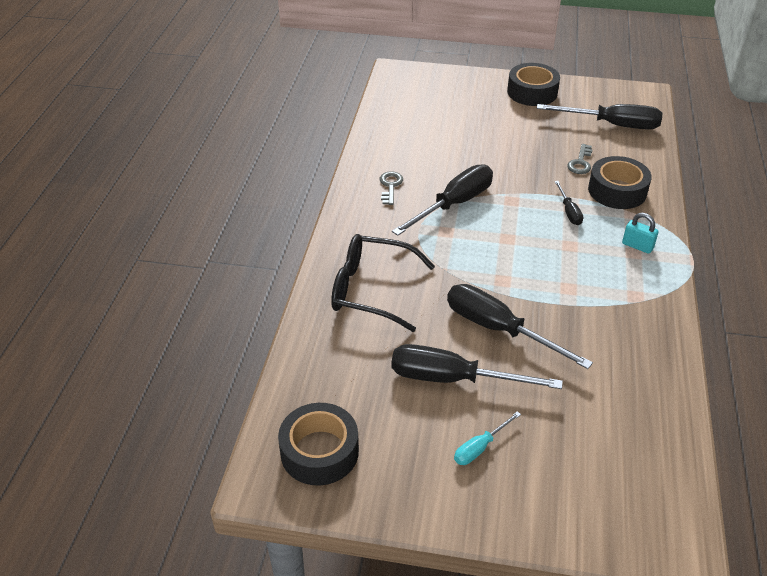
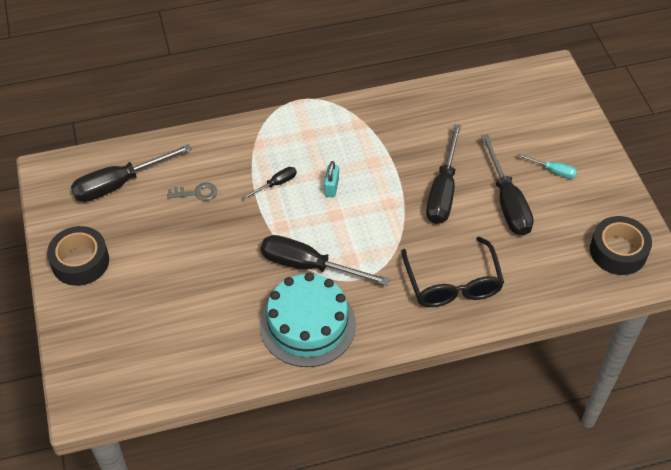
camera: 115 degrees left, 10 degrees up
grey key [380,171,403,205] -> turquoise cake [260,272,356,367]
black screwdriver [537,104,662,130] -> black screwdriver turned 105 degrees counterclockwise [71,144,192,202]
black tape [588,156,652,209] -> none
turquoise padlock [622,213,659,254] -> turquoise padlock moved to [324,161,339,198]

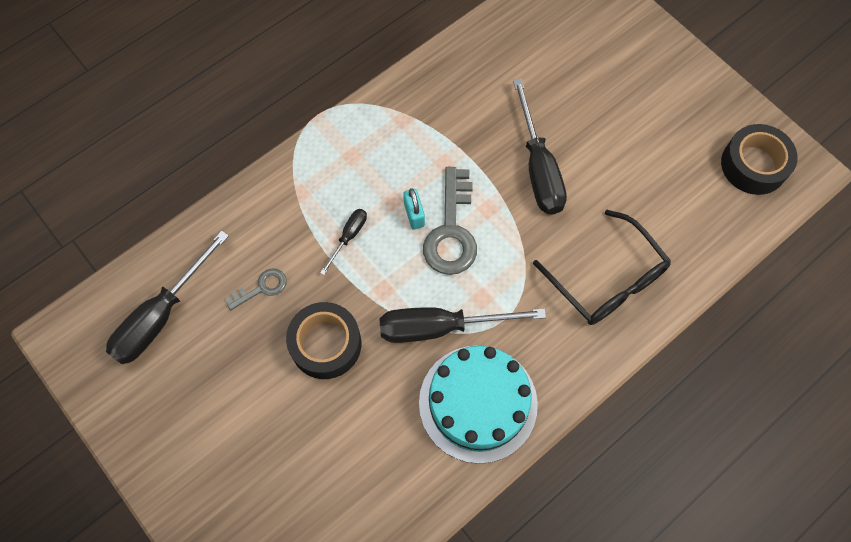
camera: 25 degrees left, 15 degrees up
black tape [47,226,109,286] -> black tape moved to [286,302,361,379]
black screwdriver [481,134,534,236] -> none
turquoise screwdriver [517,154,577,178] -> none
none -> grey key [423,167,477,275]

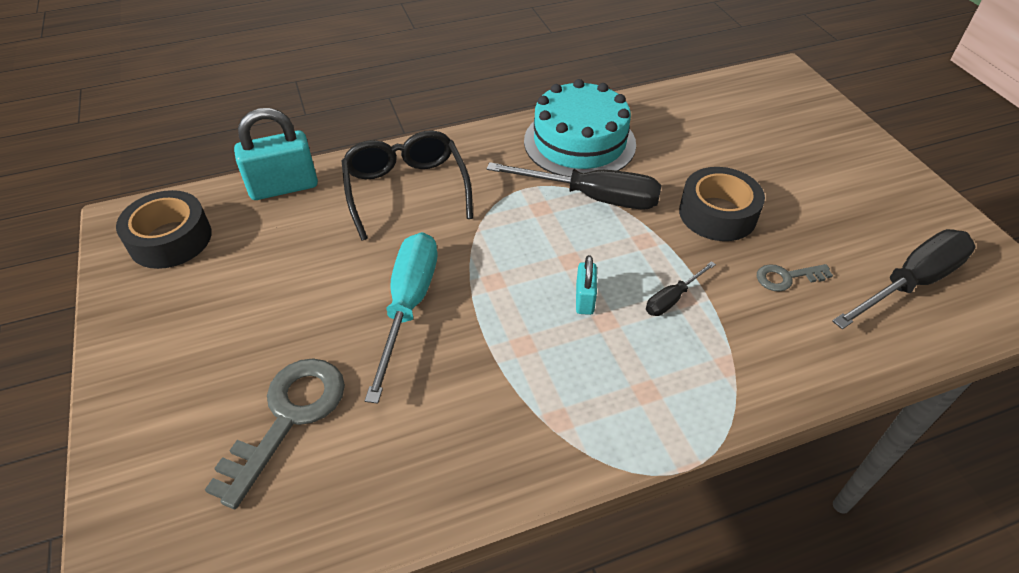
camera: 160 degrees left, 20 degrees down
grey key [423,167,477,275] -> grey key moved to [205,358,345,509]
black screwdriver [513,78,567,214] -> turquoise screwdriver [365,232,437,404]
none -> turquoise padlock [234,108,318,200]

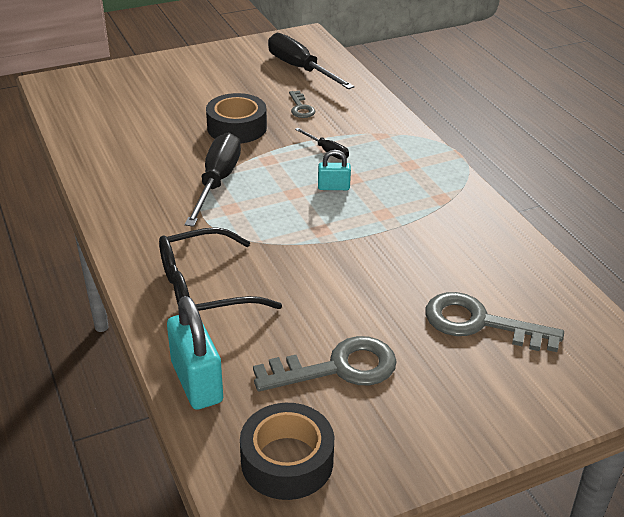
camera: 95 degrees left, 10 degrees down
turquoise screwdriver [365,232,437,404] -> none
turquoise cake [524,79,636,177] -> none
none -> grey key [253,336,397,392]

